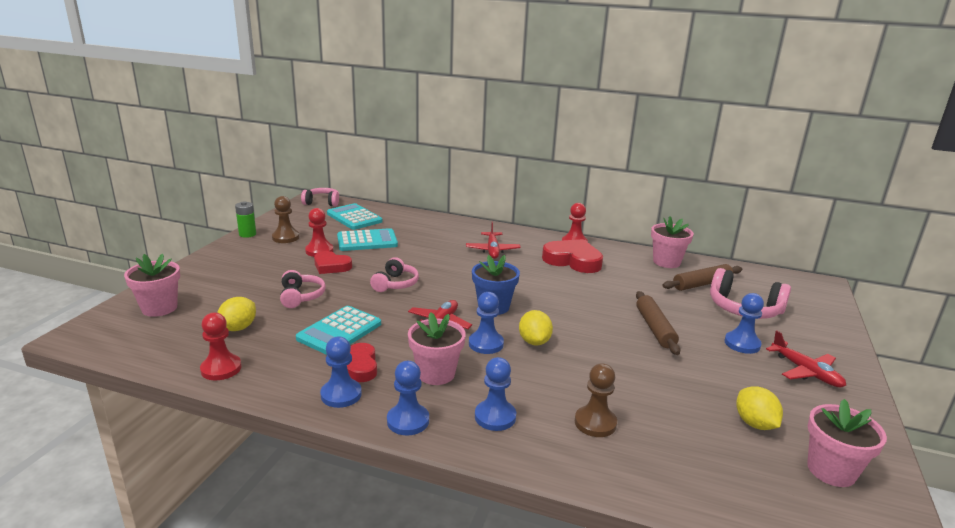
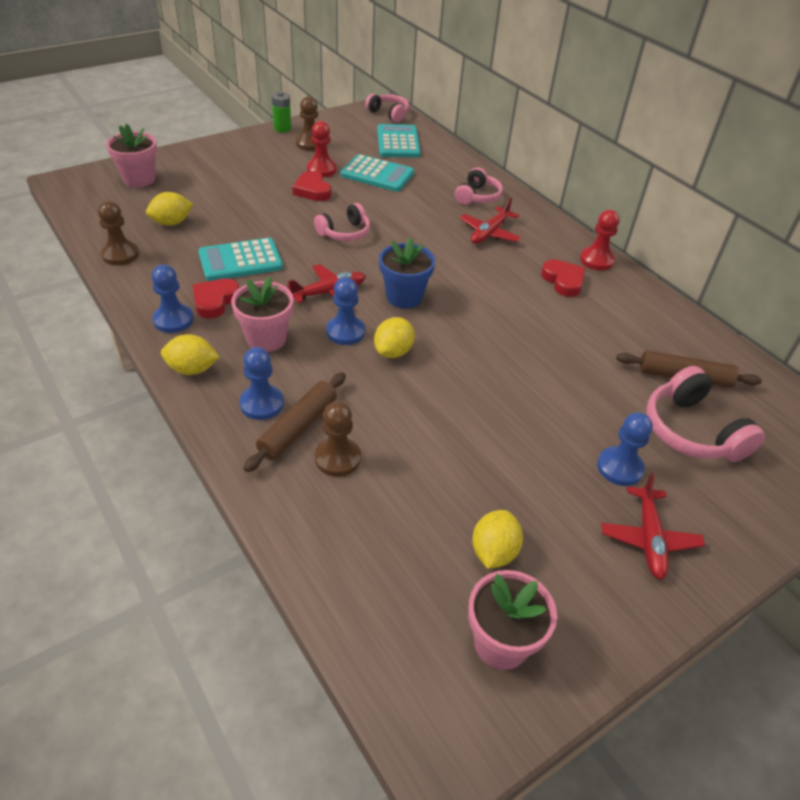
camera: 35 degrees right, 20 degrees up
red pawn [200,312,241,380] -> brown pawn [98,201,139,265]
pink headphones [280,270,326,308] -> pink headphones moved to [455,167,503,205]
blue pawn [387,361,429,435] -> yellow lemon [161,334,220,375]
red heart [542,239,603,273] -> red heart [541,259,585,297], size x0.64
brown rolling pin [636,291,681,355] -> brown rolling pin moved to [243,372,346,472]
pink flower pot [651,216,694,268] -> none

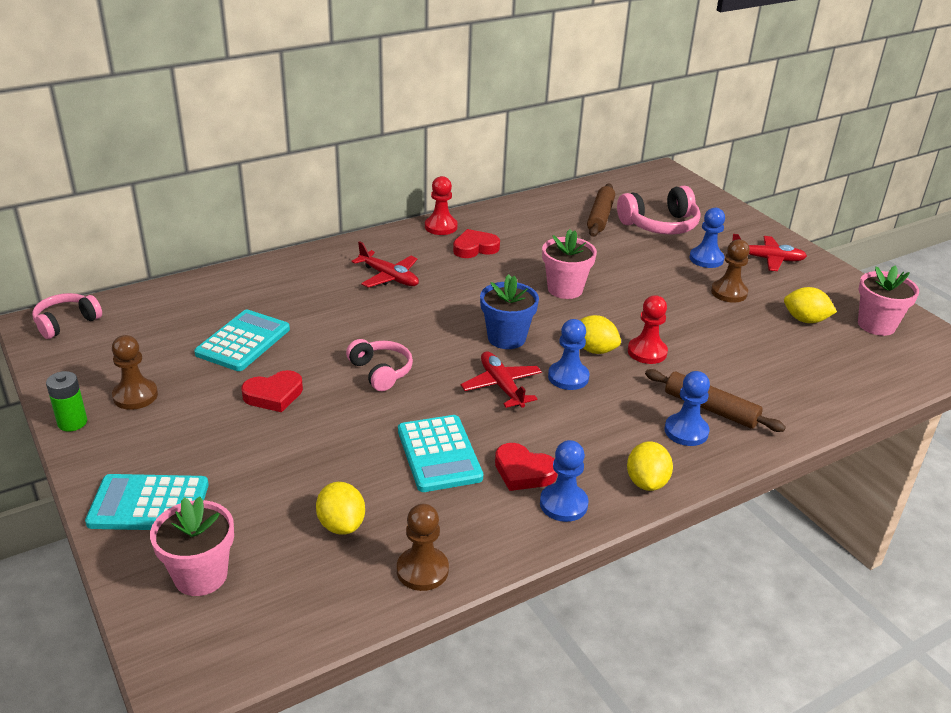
camera: 85 degrees left, 10 degrees down
pink flower pot [231,276,294,352] -> pink flower pot moved to [542,229,597,299]
red pawn [307,121,337,177] -> red pawn moved to [628,295,668,364]
brown pawn [315,401,361,477] -> brown pawn moved to [711,239,750,303]
turquoise calculator [377,124,421,158] -> turquoise calculator moved to [85,474,209,530]
pink headphones [455,167,503,205] -> none

